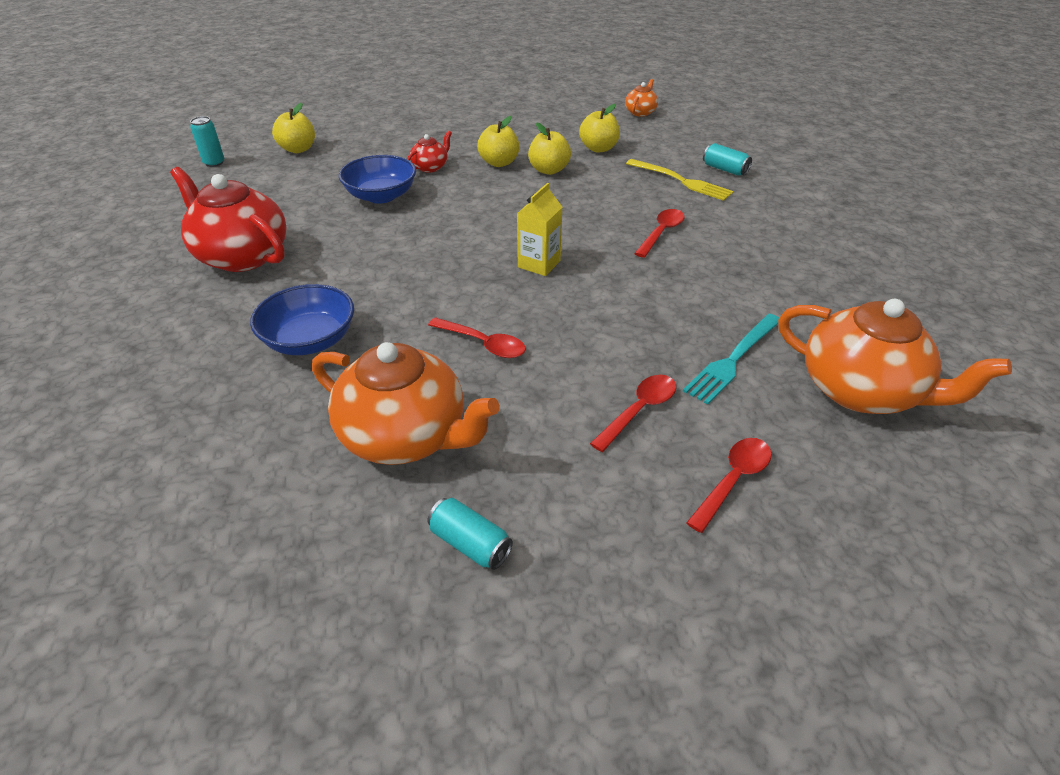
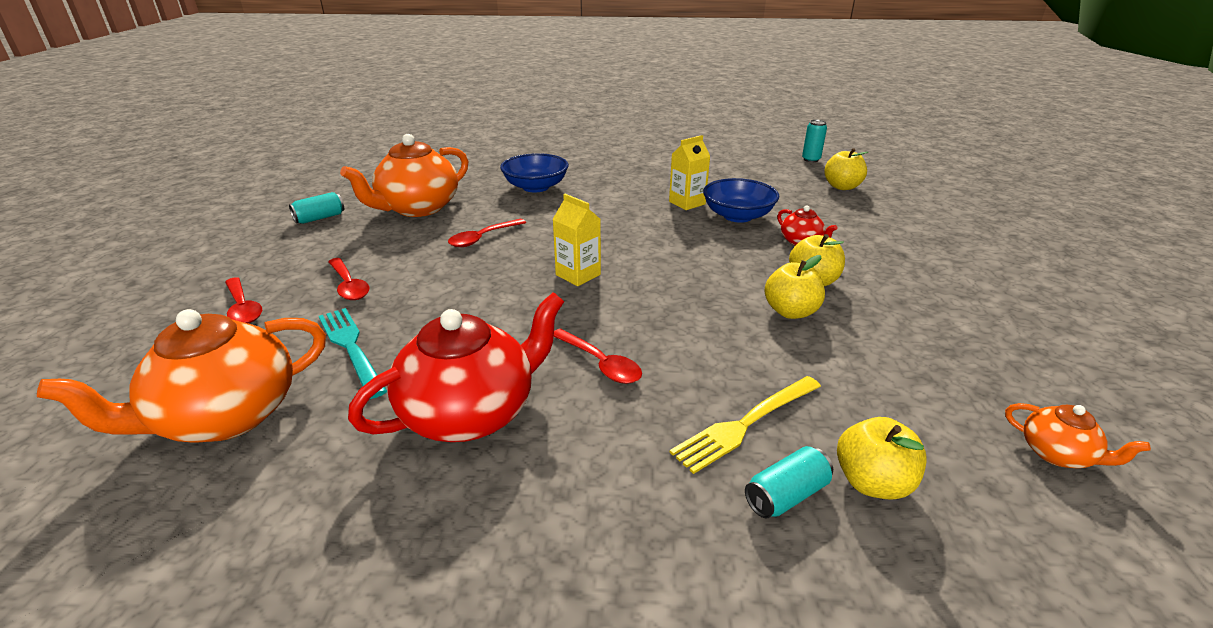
camera: 105 degrees right, 10 degrees down
red teapot [170,167,287,272] -> red teapot moved to [348,292,564,442]
yellow apple [579,104,620,153] -> yellow apple moved to [837,417,927,499]
none -> yellow carton [669,135,710,210]

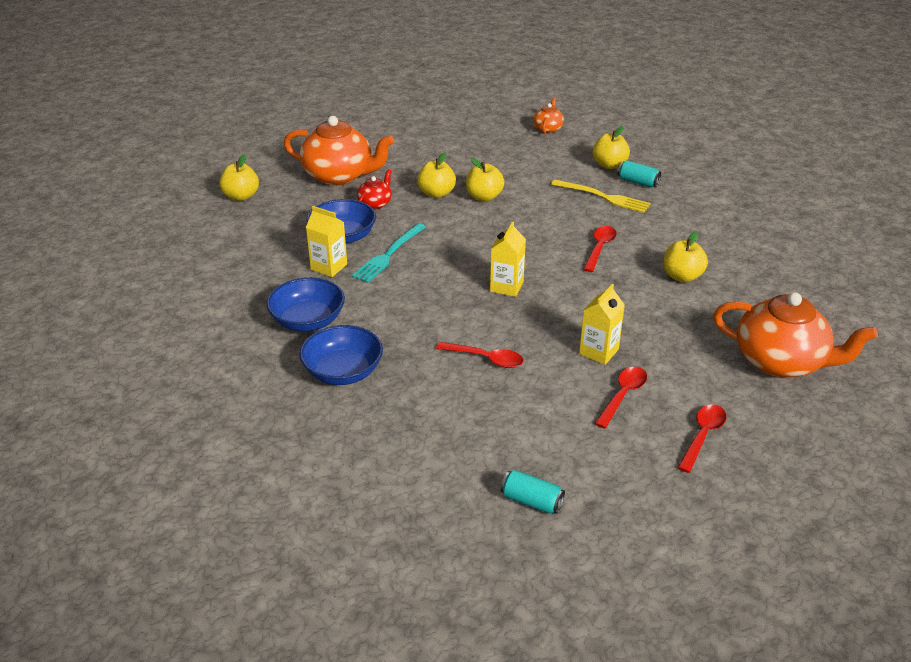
camera: 115 degrees left, 5 degrees up
turquoise fork [319,308,387,399] -> turquoise fork moved to [352,223,426,283]
orange teapot [340,134,468,217] -> orange teapot moved to [284,116,394,185]
red teapot [348,292,564,442] -> yellow apple [664,231,708,283]
turquoise can [802,120,827,162] -> none
none -> blue bowl [266,277,345,332]
none -> yellow carton [579,284,625,365]

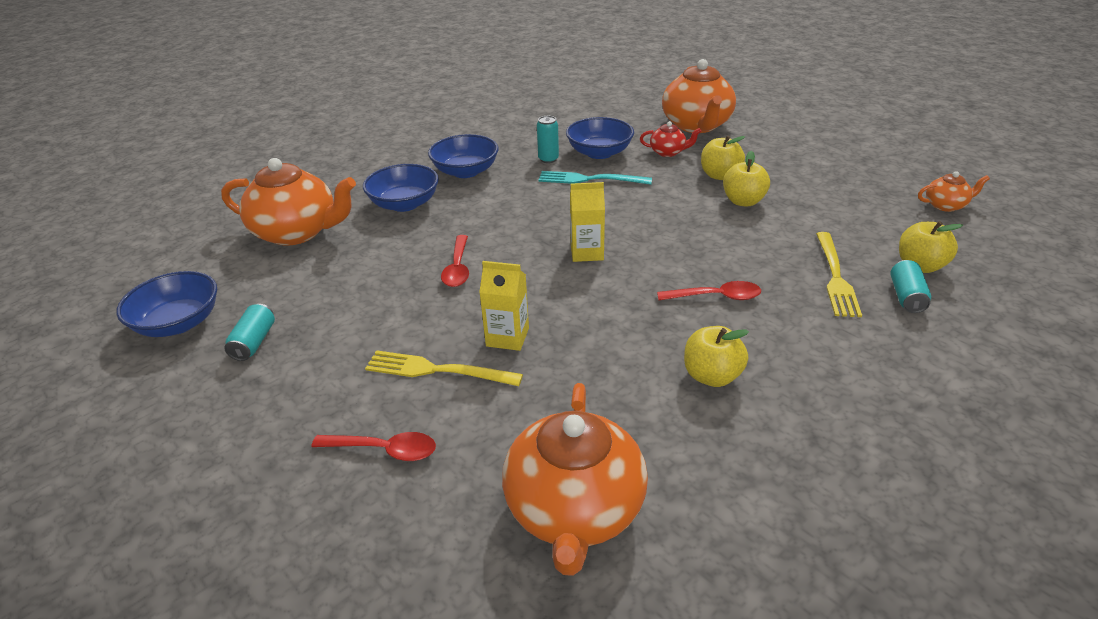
camera: 70 degrees right, 0 degrees up
yellow apple [219,154,259,201] -> none
yellow carton [306,206,347,277] -> turquoise can [537,116,559,163]
red spoon [594,367,647,429] -> yellow fork [365,350,523,386]
none -> blue bowl [116,271,217,337]
none -> orange teapot [221,158,356,245]

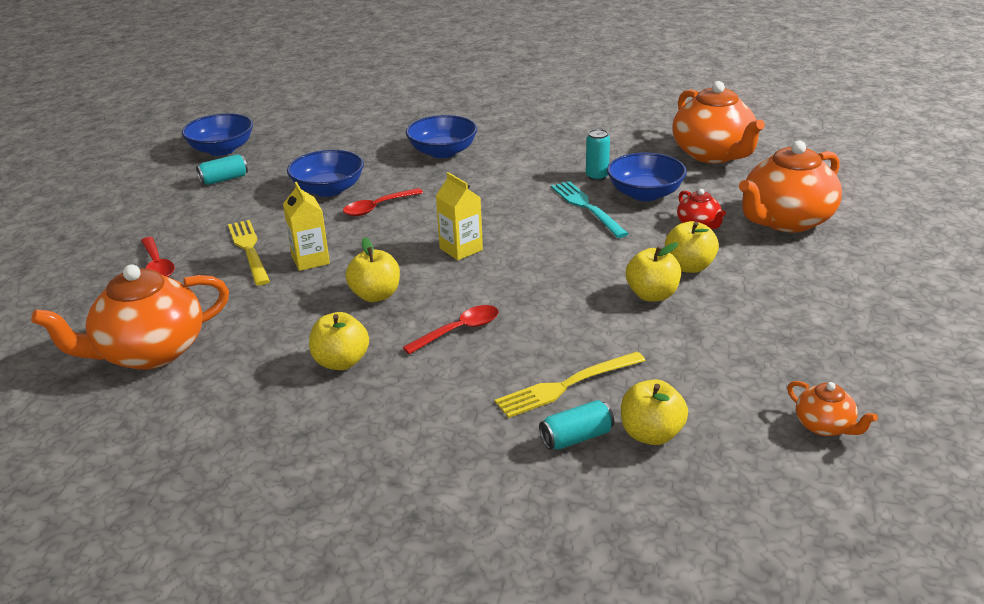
camera: 55 degrees right, 5 degrees down
orange teapot [221,158,356,245] -> orange teapot moved to [672,81,765,163]
blue bowl [428,134,499,178] -> blue bowl moved to [287,150,364,197]
red spoon [657,281,761,300] -> red spoon turned 90 degrees counterclockwise [403,305,498,354]
none -> yellow apple [346,237,400,302]

